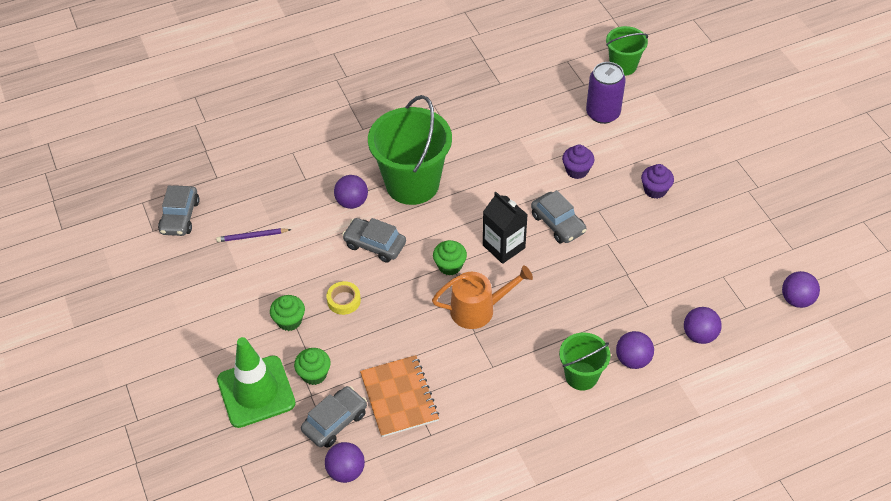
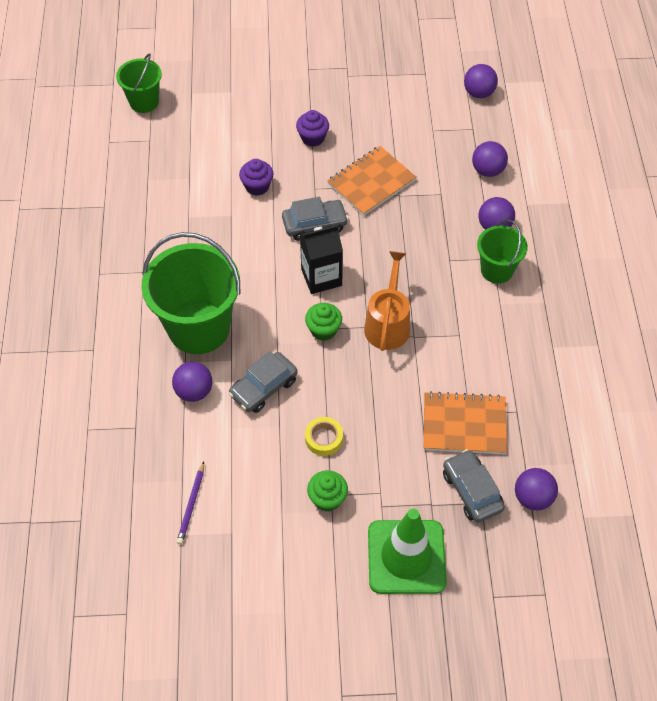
camera: 70 degrees left, 5 degrees up
grey car [158,185,200,236] -> none
green cupcake [294,348,331,385] -> none
purple can [586,62,626,124] -> none
none -> orange notebook [327,146,417,216]

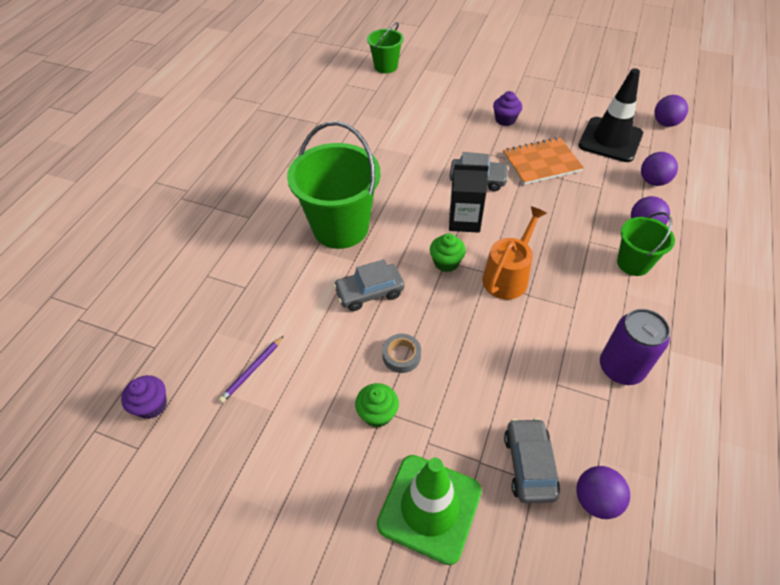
camera: 25 degrees right, 5 degrees down
purple ball [172,362,212,402] -> none
purple cupcake [239,159,273,196] -> purple cupcake moved to [121,375,167,419]
yellow tape [305,417,343,456] -> grey tape [382,334,421,373]
orange notebook [424,391,507,454] -> none
none -> black traffic cone [578,68,643,162]
none -> purple can [600,309,670,385]

